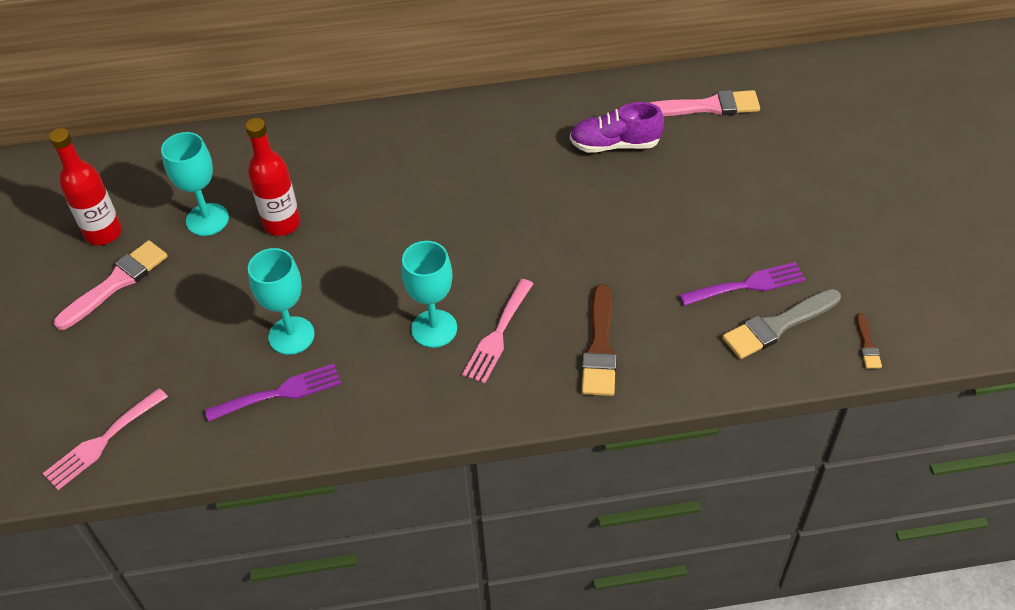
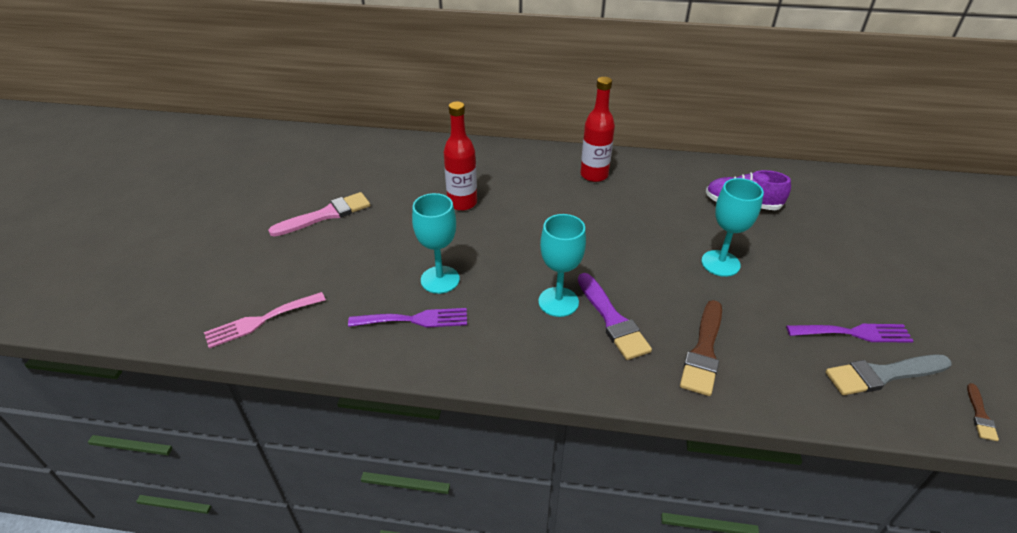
camera: 15 degrees right, 10 degrees down
red bottle [49,128,122,245] -> red bottle moved to [580,77,615,182]
turquoise goblet [161,132,229,236] -> turquoise goblet moved to [701,178,764,277]
pink fork [462,279,534,384] -> purple brush [578,273,652,360]
pink brush [650,90,760,116] -> none

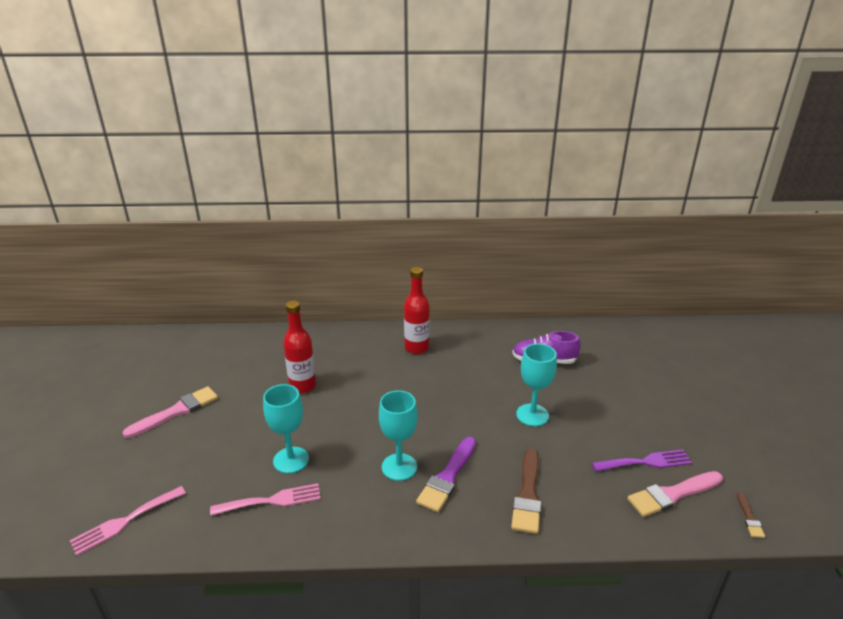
camera: 10 degrees left, 10 degrees down
purple fork [348,308,467,328] -> pink fork [210,483,321,516]
purple brush [578,273,652,360] -> purple brush turned 60 degrees clockwise [416,437,476,512]
grey brush [826,354,952,395] -> pink brush [627,471,723,517]

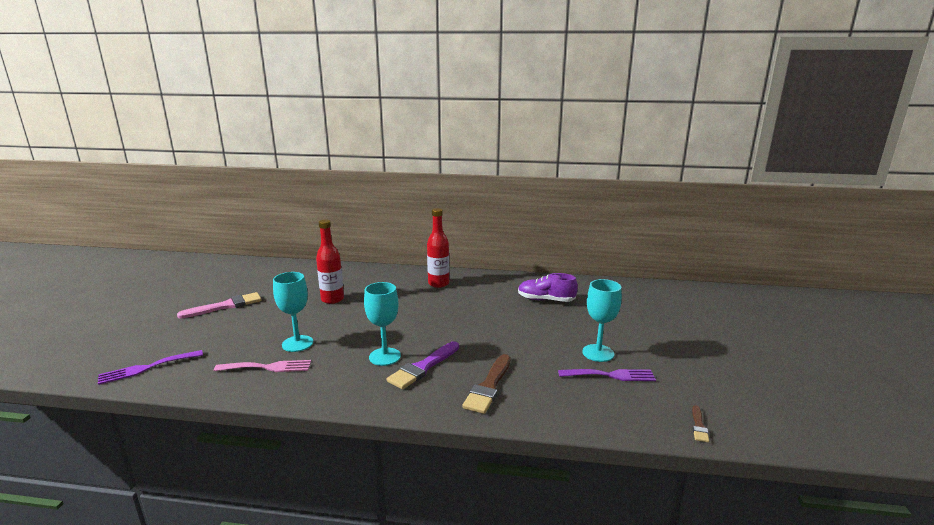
camera: 10 degrees right, 10 degrees down
pink fork [70,486,186,556] -> purple fork [98,350,203,385]
turquoise goblet [516,343,557,426] -> turquoise goblet moved to [582,279,622,362]
pink brush [627,471,723,517] -> none

